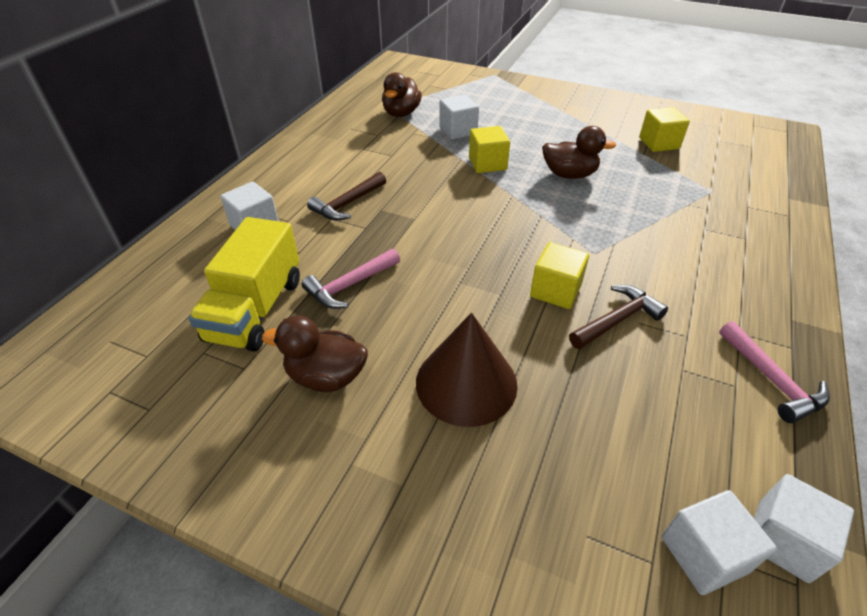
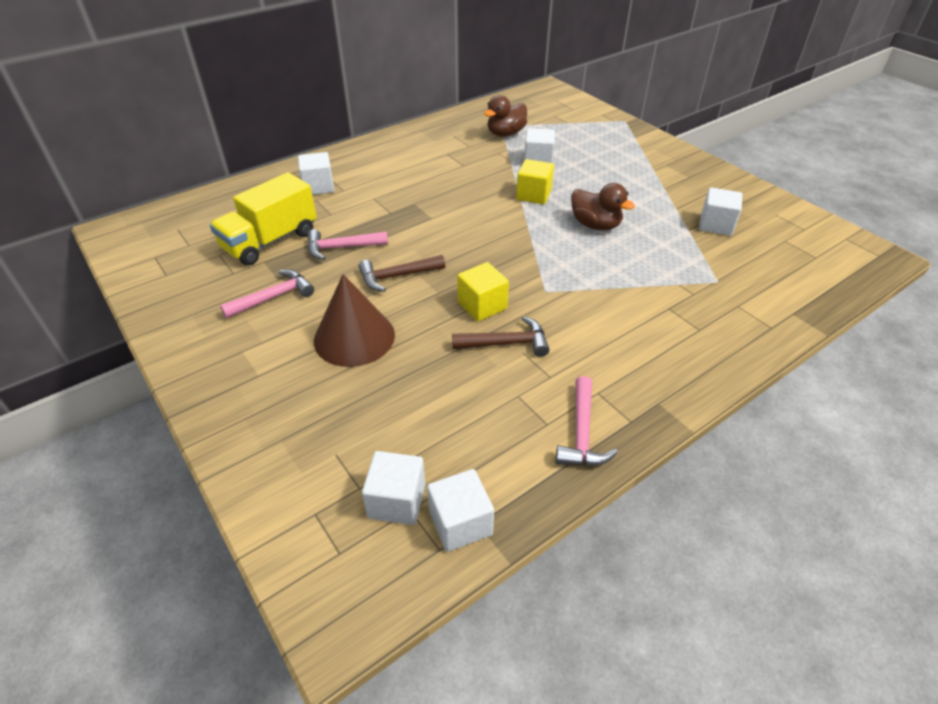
camera: 30 degrees right, 0 degrees up
brown duck [262,316,368,392] -> pink hammer [220,269,314,318]
brown hammer [307,172,386,221] -> brown hammer moved to [358,255,445,292]
yellow cube [639,107,690,152] -> white cube [699,187,742,236]

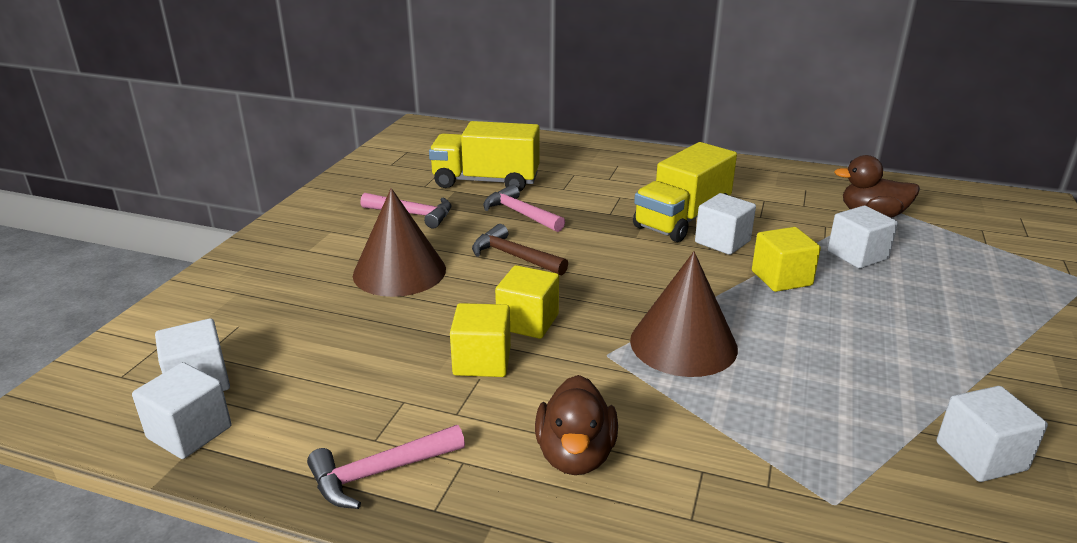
camera: 55 degrees right, 15 degrees down
white cube [298,152,334,195] -> white cube moved to [695,193,756,255]
brown hammer [452,316,550,357] -> yellow cube [450,303,511,377]
brown duck [571,183,635,230] -> brown duck moved to [535,375,618,475]
none -> brown cone [630,252,738,377]
none -> yellow truck [633,142,737,242]

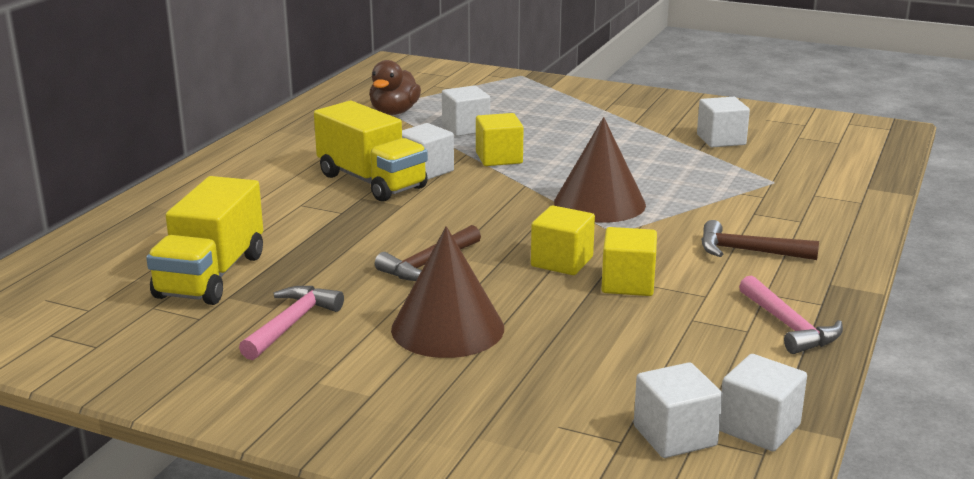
camera: 85 degrees left, 5 degrees down
pink hammer [483,184,565,232] -> none
brown duck [535,375,618,475] -> brown hammer [701,220,819,260]

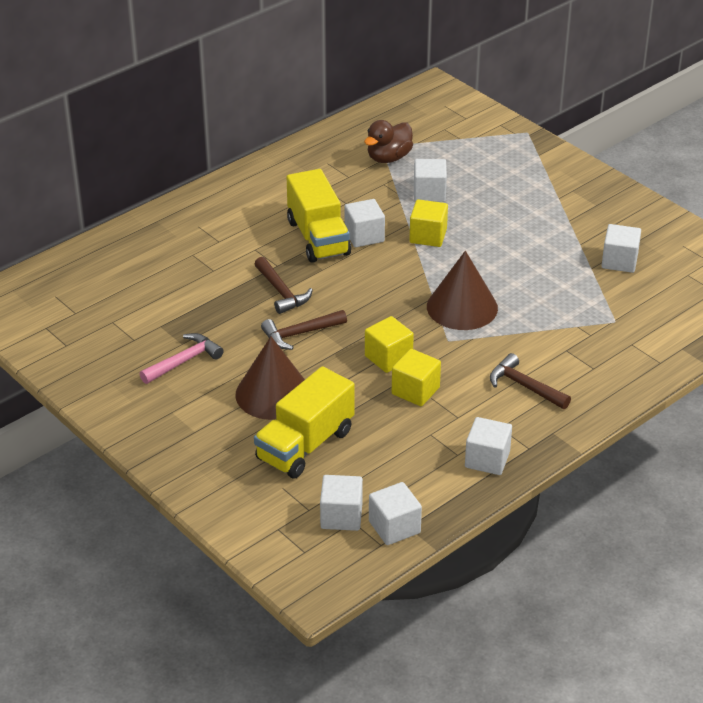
camera: 25 degrees right, 15 degrees up
yellow truck [146,176,263,305] -> yellow truck moved to [254,366,355,478]
pink hammer [739,275,843,354] -> white cube [465,417,512,475]
none -> brown hammer [254,257,313,314]

